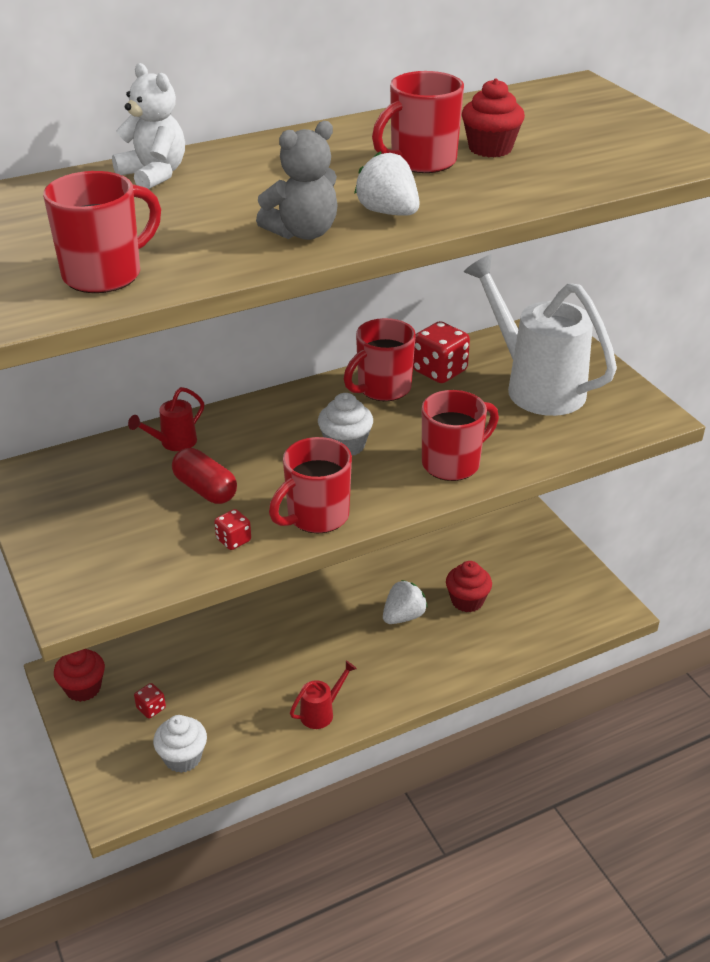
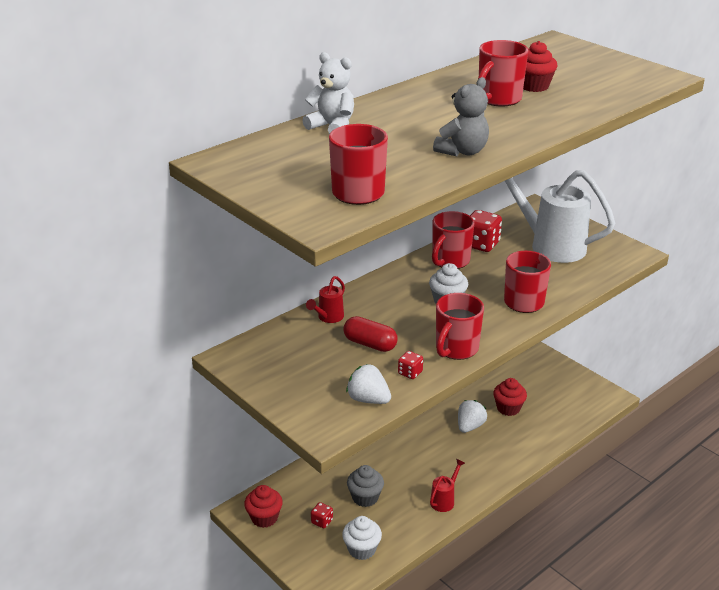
camera: 15 degrees left, 5 degrees down
white strawberry [354,151,420,216] -> white strawberry moved to [346,364,391,404]
none -> grey cupcake [347,465,384,507]

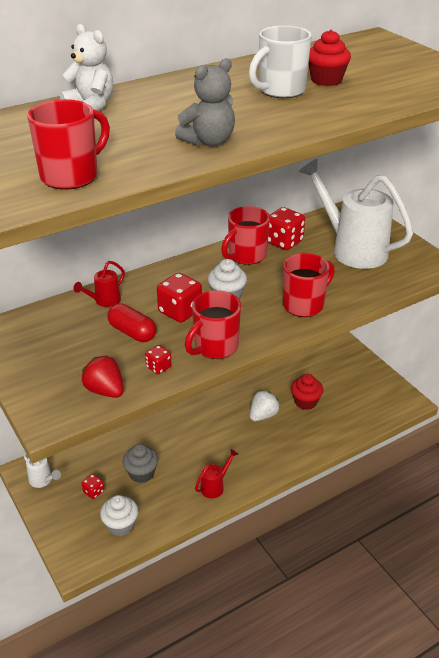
camera: 10 degrees right, 5 degrees up
red cupcake [244,485,283,528] -> white watering can [23,452,61,488]
white strawberry [346,364,391,404] -> red strawberry [81,355,124,398]
red mug [478,40,528,107] -> white mug [249,25,312,98]
none -> red dice [157,273,202,323]

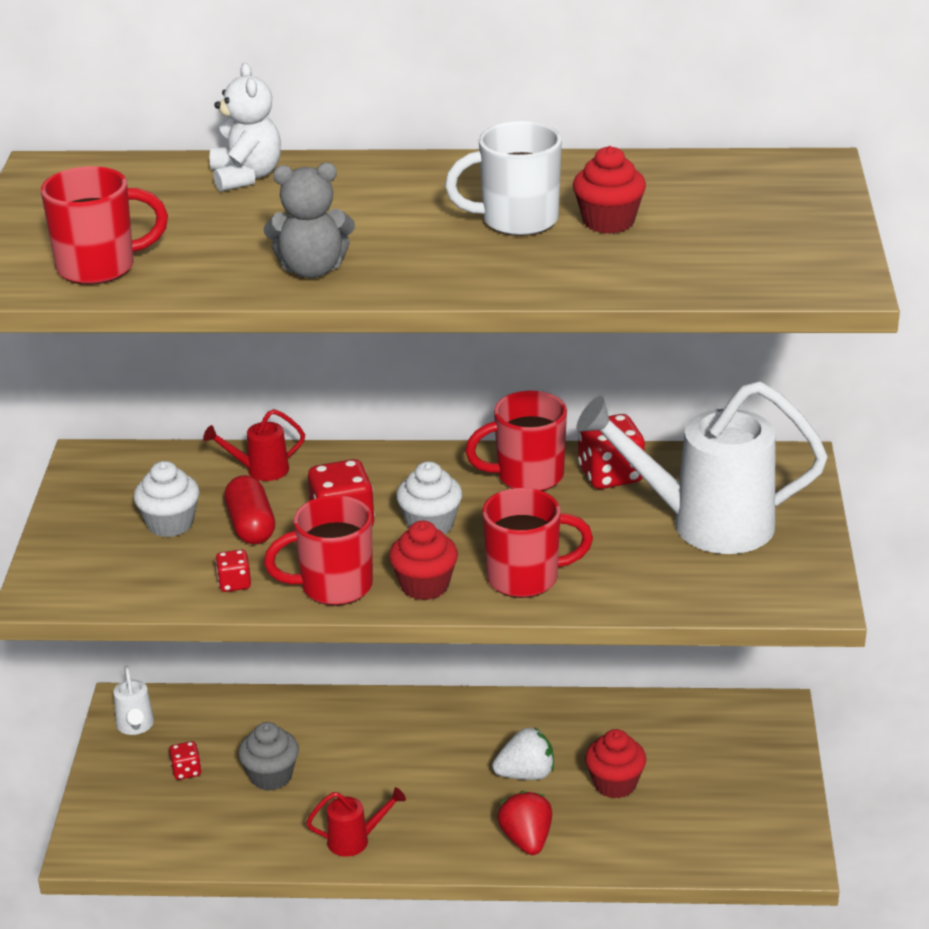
camera: 35 degrees right, 5 degrees down
red strawberry [81,355,124,398] -> red strawberry moved to [497,791,552,855]
white cupcake [100,495,138,536] -> white cupcake moved to [134,461,200,537]
white watering can [299,158,413,269] -> white watering can turned 75 degrees counterclockwise [576,381,828,554]
none -> red cupcake [389,521,458,600]

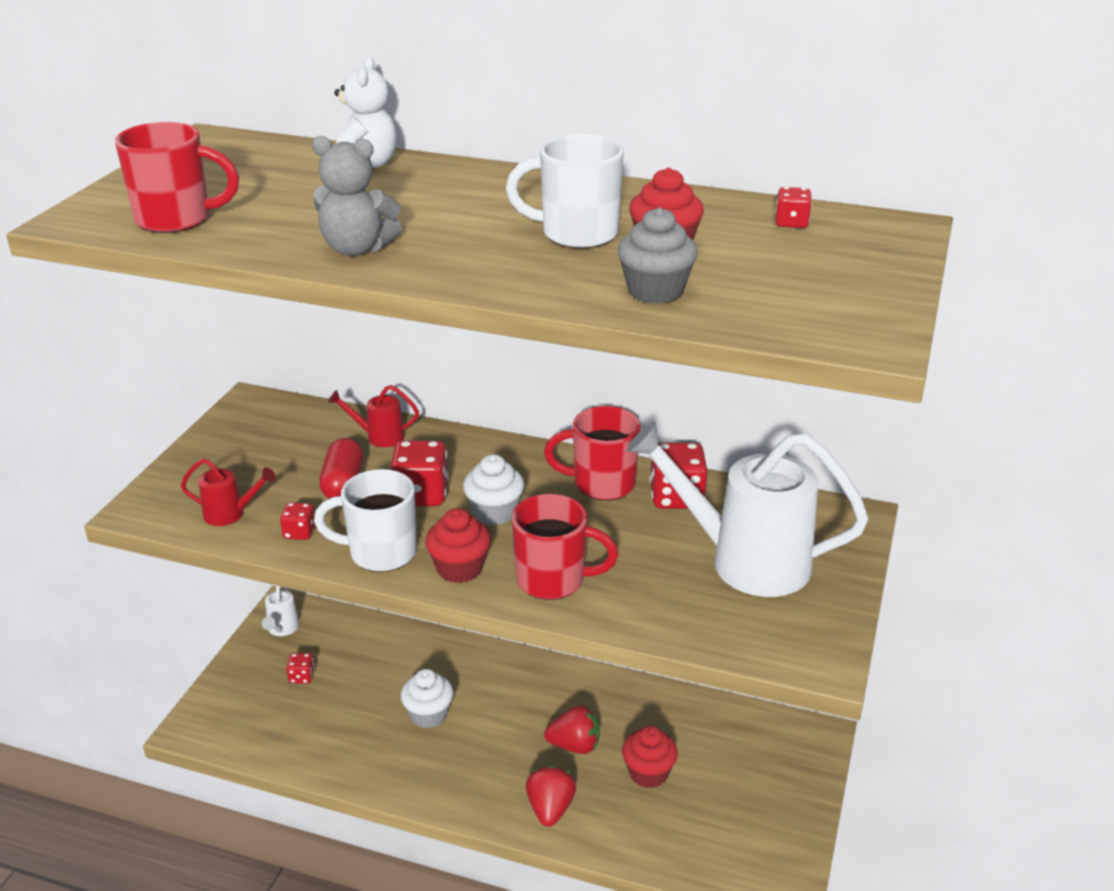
camera: 15 degrees right, 0 degrees up
white cupcake [134,461,200,537] -> white cupcake moved to [400,669,453,728]
grey cupcake [238,722,299,791] -> grey cupcake moved to [618,207,698,304]
red mug [264,495,373,606] -> white mug [314,469,417,572]
red watering can [306,787,406,857] -> red watering can moved to [181,458,276,526]
white strawberry [492,728,554,780] -> red strawberry [544,705,600,754]
none -> red dice [775,187,812,228]

